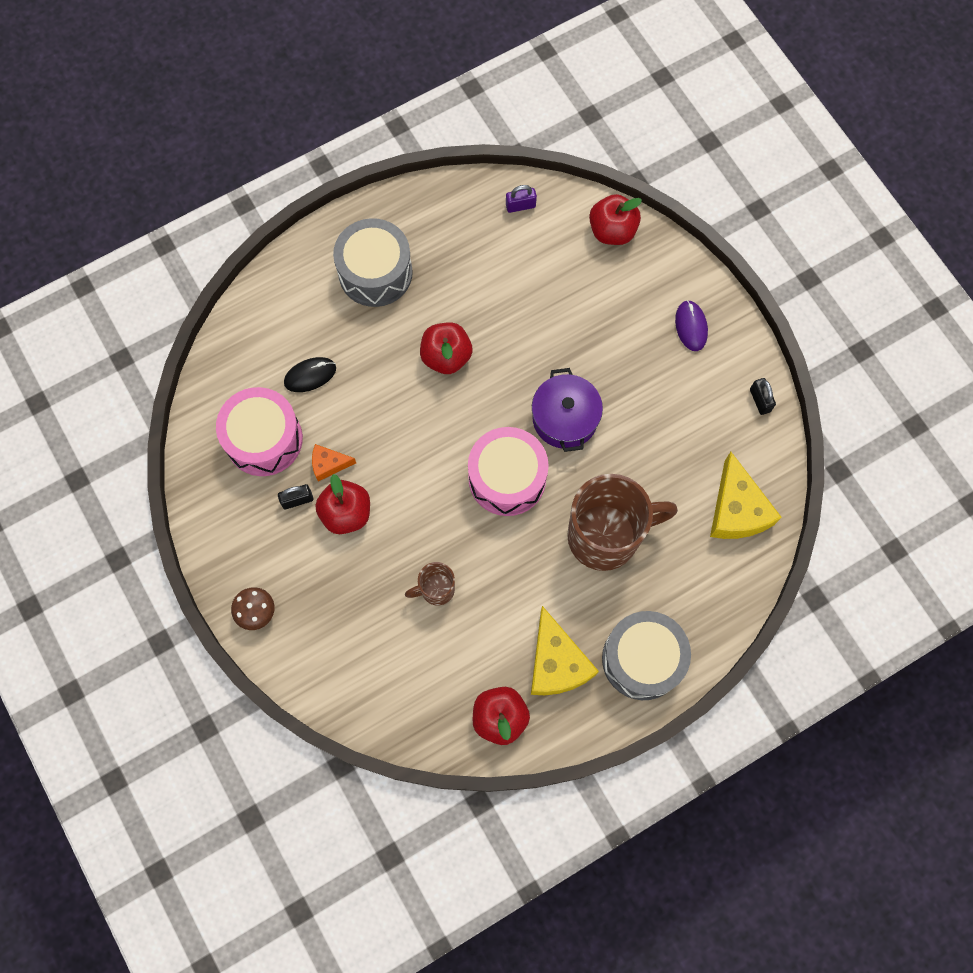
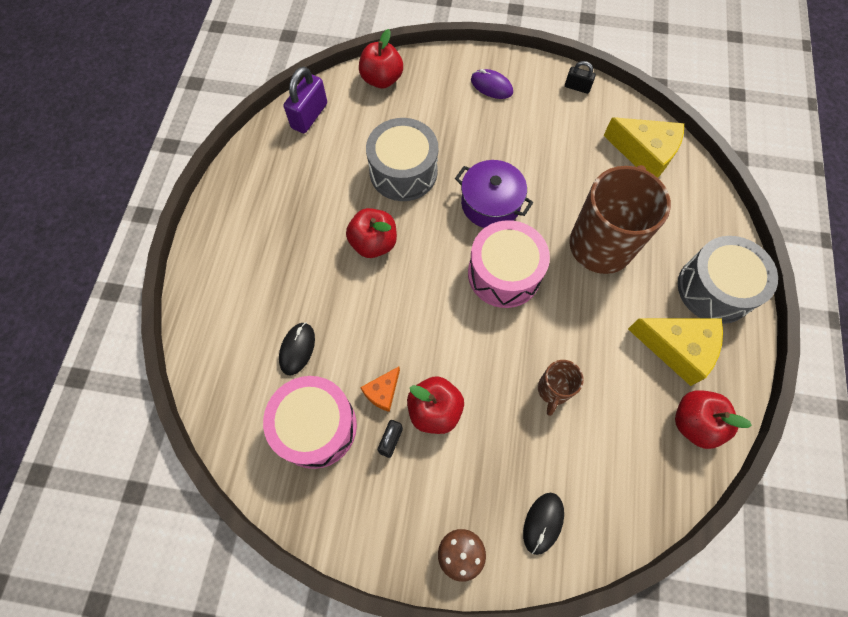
camera: 50 degrees left, 5 degrees down
grey drum [333,218,413,307] -> grey drum moved to [366,118,438,201]
purple padlock [506,185,537,213] -> purple padlock [284,67,327,133], size x1.74
none -> black mouse [523,493,564,555]

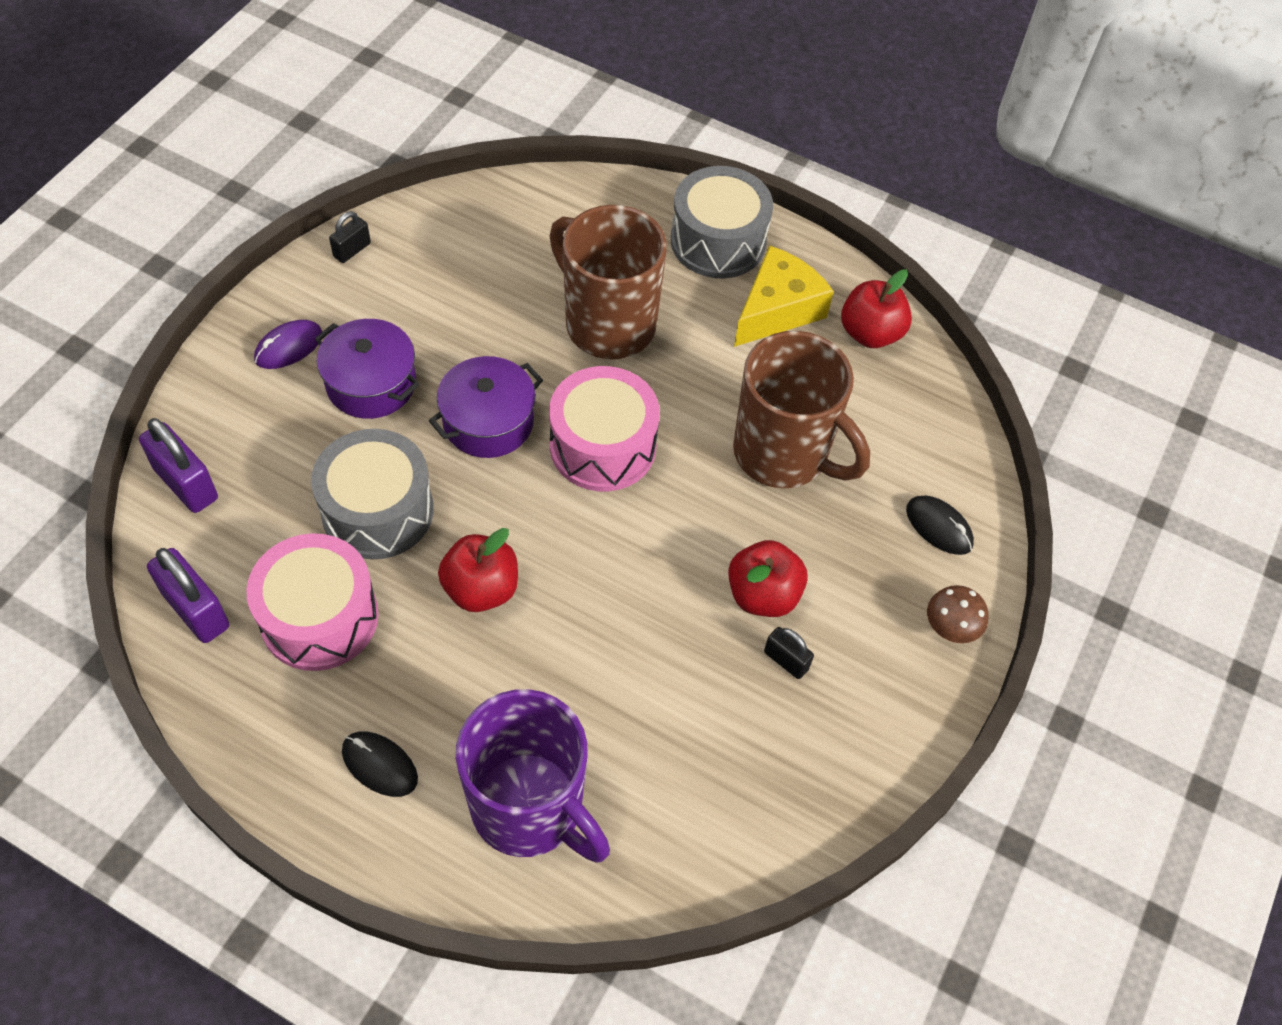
camera: 75 degrees left, 10 degrees down
pink drum [263,376,357,469] -> pink drum moved to [247,533,378,671]
black mouse [279,322,315,375] -> black mouse moved to [342,732,418,797]
red apple [359,29,403,89] -> purple padlock [139,418,218,513]
orange cheese [360,367,400,412] -> none
brown mug [538,360,584,416] -> brown mug [733,331,870,488], size x2.12
yellow cheese [603,117,684,178] -> none
none -> purple pot [315,319,420,419]
none -> purple mug [456,689,610,863]

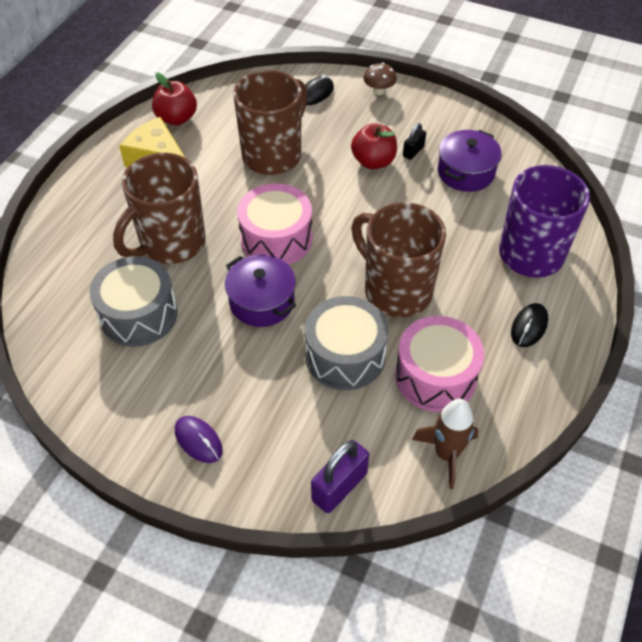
camera: 90 degrees left, 5 degrees down
purple padlock [147,548,229,643] -> brown rocket [412,399,478,489]
purple pot [315,319,420,419] -> purple pot moved to [438,130,502,192]
black padlock [329,211,371,263] -> none
red apple [438,528,518,612] -> brown mug [351,202,446,318]
grey drum [671,166,773,278] -> grey drum moved to [90,256,177,347]

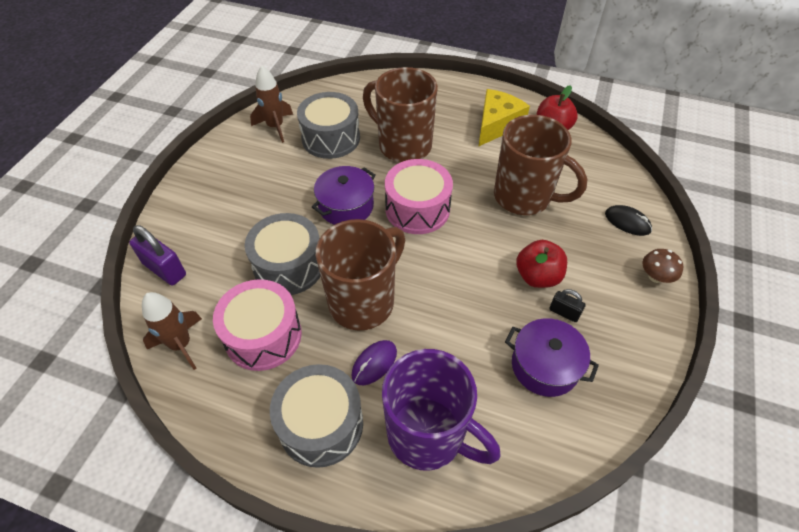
camera: 85 degrees right, 0 degrees up
purple mouse [175,416,223,463] -> purple mouse moved to [351,340,397,385]
black mouse [511,303,548,347] -> grey drum [270,364,363,468]
none -> brown rocket [250,66,293,143]

